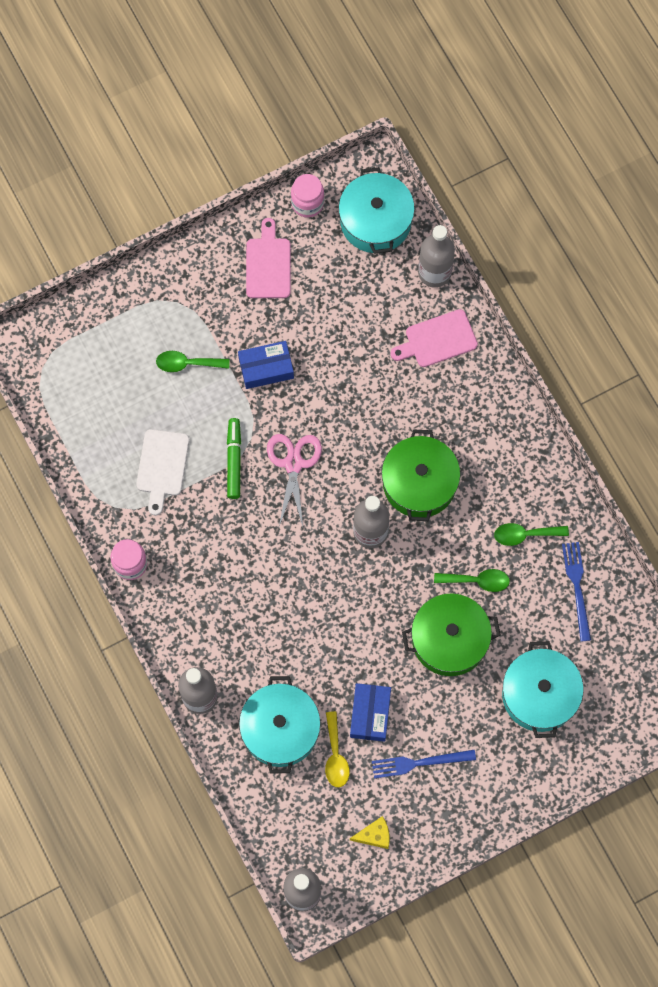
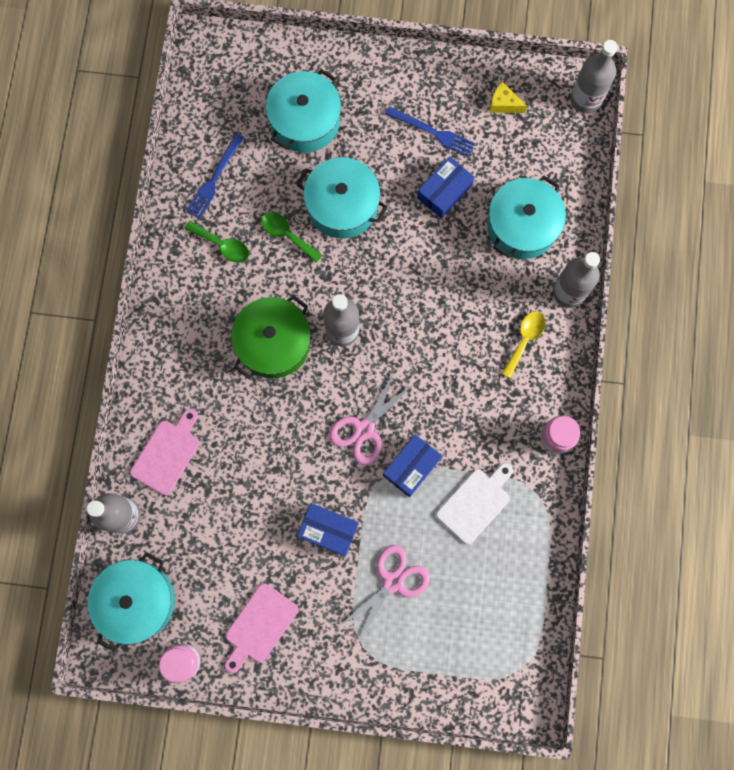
camera: 145 degrees left, 5 degrees up
green spoon [156,351,230,372] -> pink scissors [338,545,430,643]
green marker [227,418,241,499] -> blue box [383,434,442,497]
yellow spoon [325,711,350,787] -> yellow spoon moved to [501,311,546,378]
pink cutting board [390,309,478,367] -> pink cutting board turned 75 degrees counterclockwise [130,409,199,495]
green pot [402,593,501,676] -> turquoise pot [297,157,387,239]

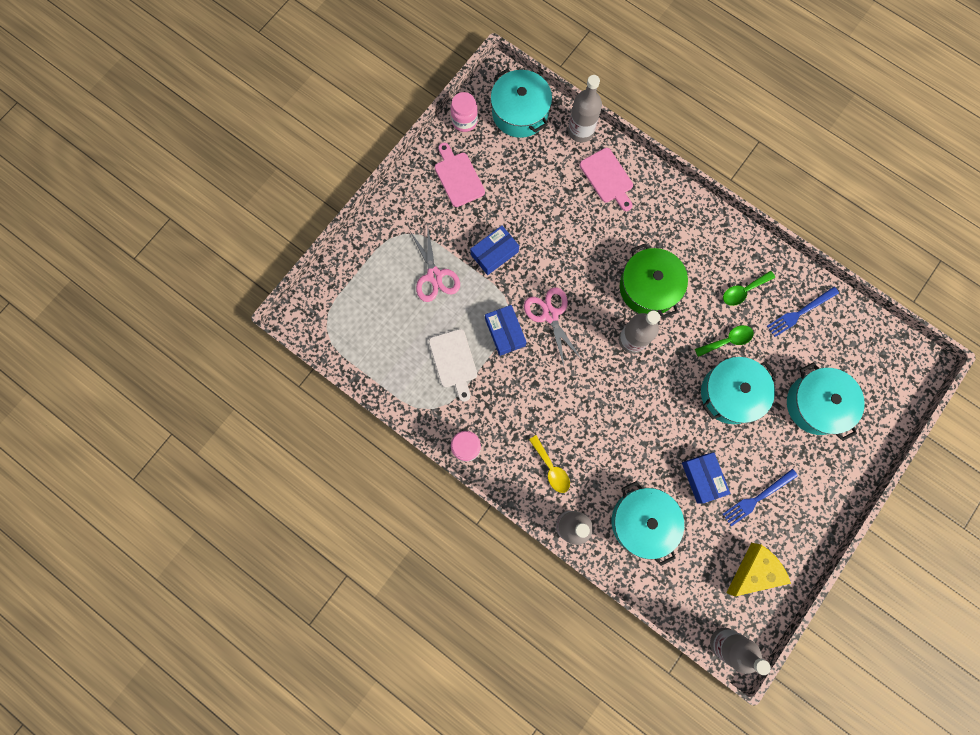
camera: 120 degrees right, 0 degrees up
blue fork [186,133,244,219] -> blue fork turned 90 degrees counterclockwise [767,287,839,337]
yellow cheese [489,81,527,113] -> yellow cheese [726,543,791,596], size x1.71

